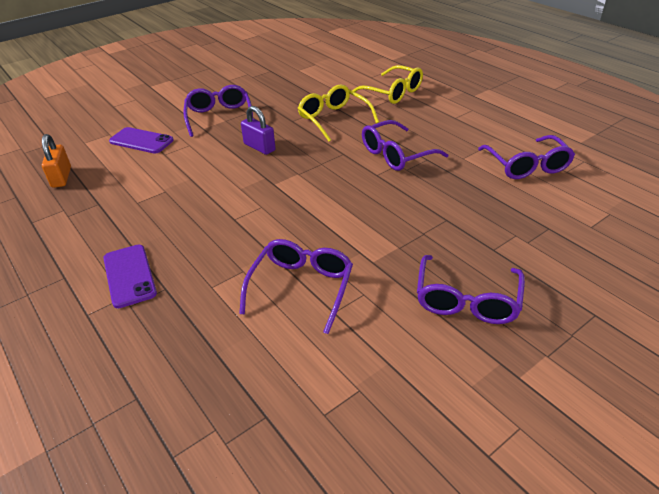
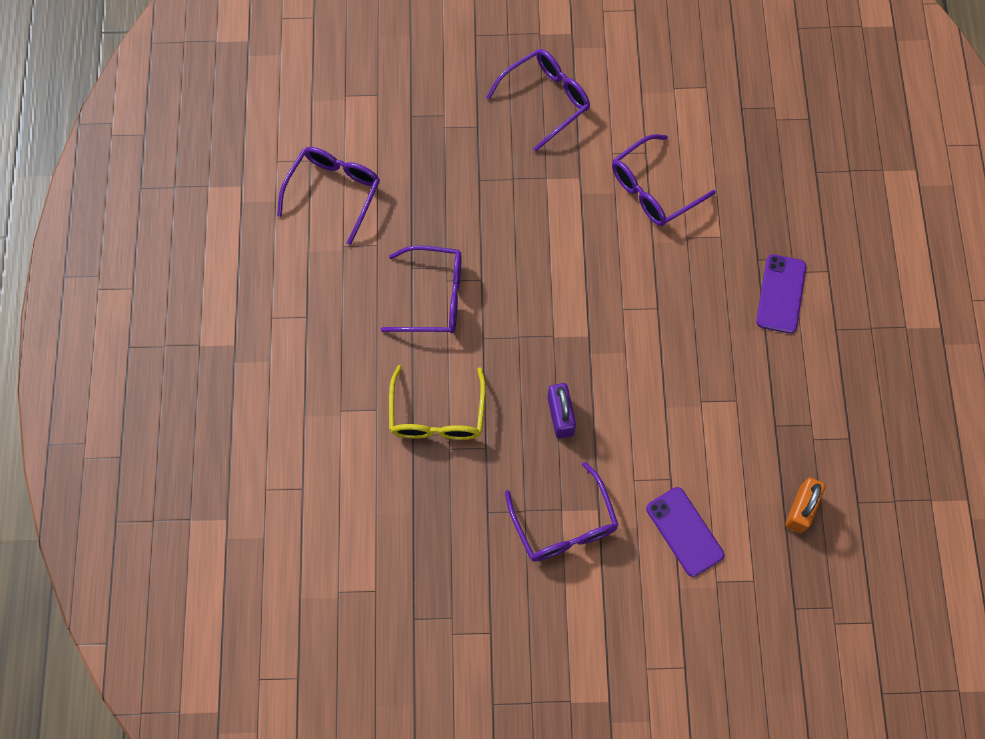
camera: 145 degrees left, 30 degrees up
purple glasses [184,85,253,137] -> purple glasses turned 45 degrees counterclockwise [505,462,619,562]
yellow glasses [352,65,423,104] -> none

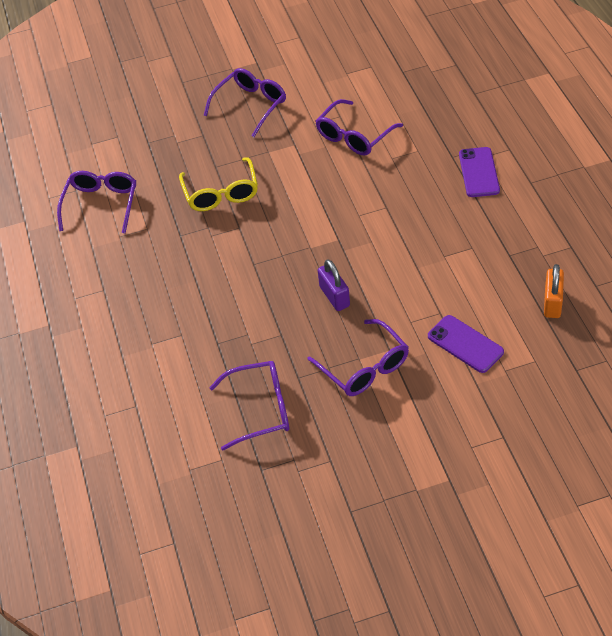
camera: 10 degrees left, 20 degrees down
purple glasses [381,245,462,333] -> purple glasses moved to [209,361,289,451]
yellow glasses [389,365,486,440] -> yellow glasses moved to [179,157,258,211]

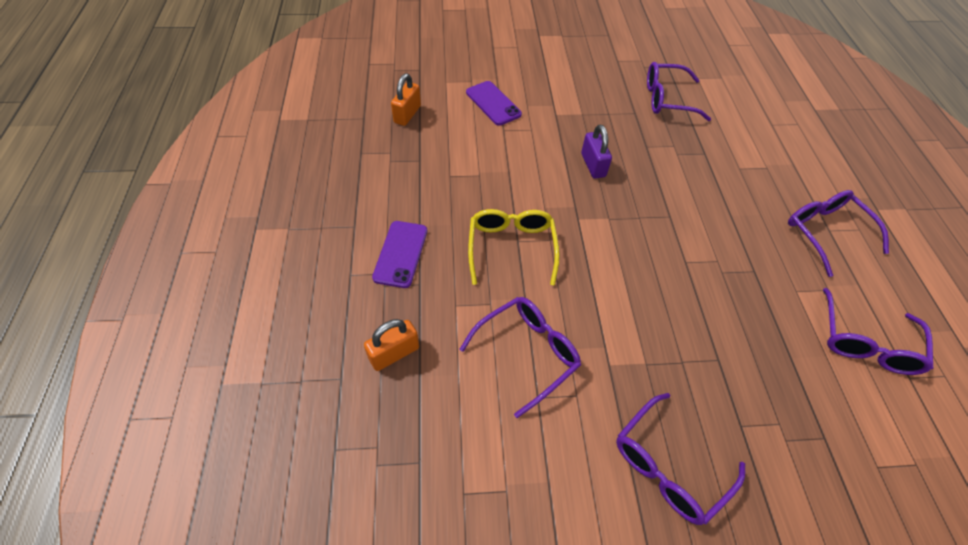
camera: 175 degrees left, 5 degrees up
yellow glasses [179,157,258,211] -> yellow glasses moved to [468,209,560,286]
purple glasses [308,319,409,396] -> purple glasses moved to [788,190,889,277]
none -> orange padlock [364,319,419,371]

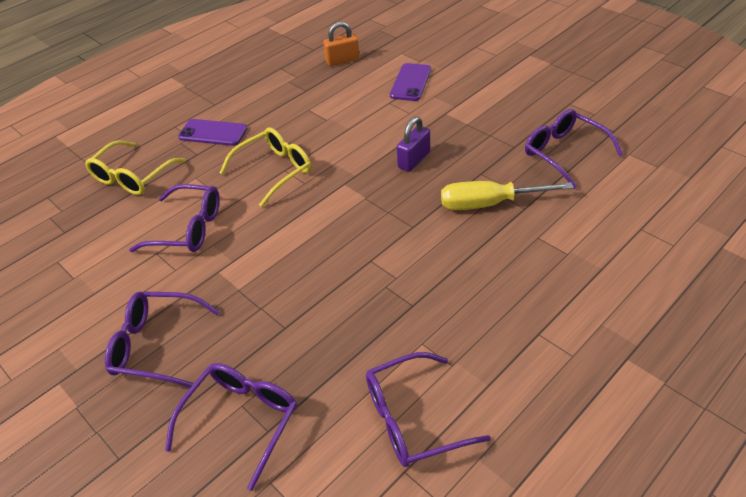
camera: 55 degrees right, 10 degrees down
orange padlock [364,319,419,371] -> yellow glasses [85,141,186,195]
purple phone [372,221,427,288] -> purple phone turned 45 degrees clockwise [178,119,247,146]
purple glasses [788,190,889,277] -> purple glasses moved to [165,363,297,491]
none -> yellow screwdriver [441,181,574,210]

